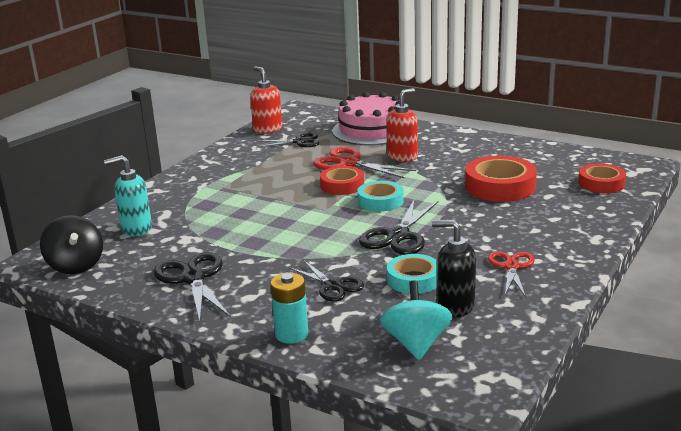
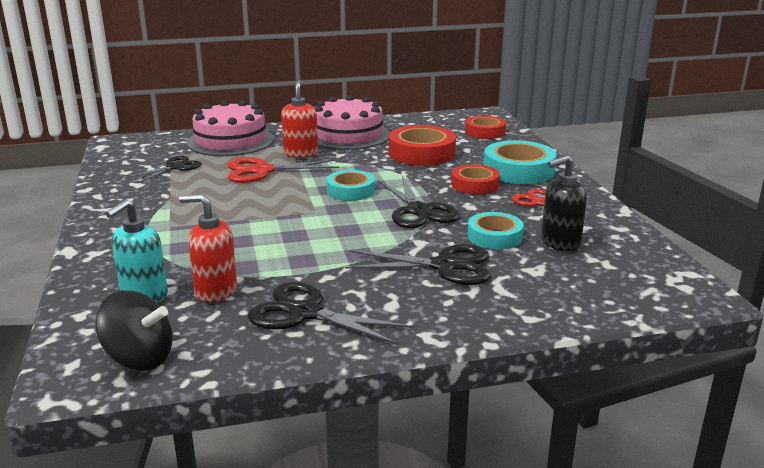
camera: 45 degrees left, 0 degrees up
red soap dispenser [250,66,282,134] -> red soap dispenser moved to [179,194,237,303]
turquoise battery [270,273,308,344] -> none
black scissors [288,260,364,301] -> black scissors [345,244,490,285], size x1.52
red tape [320,166,364,195] -> red tape moved to [452,164,500,195]
turquoise spinning top [380,281,452,360] -> none
none -> pink cake [315,95,390,150]
none -> turquoise tape [484,140,557,184]

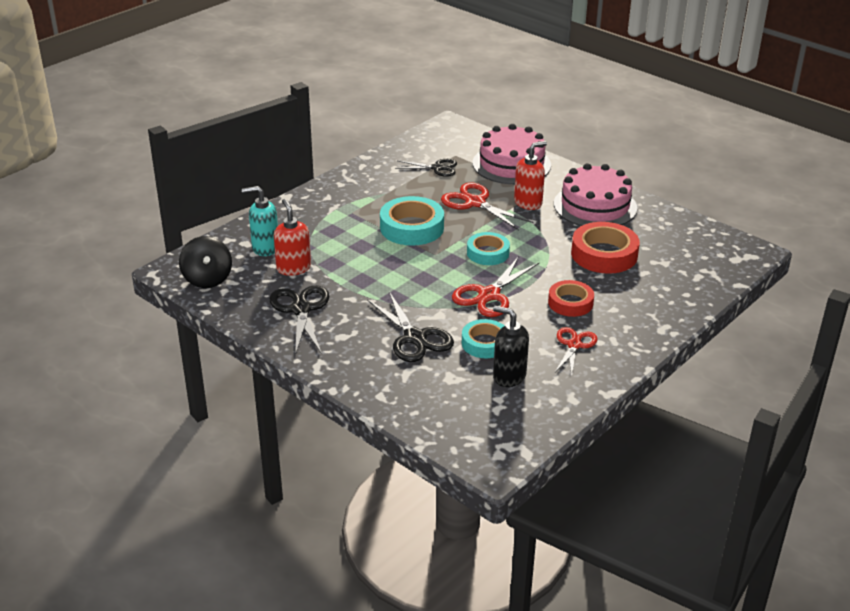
camera: 55 degrees right, 10 degrees up
black scissors [378,176,460,228] -> red scissors [452,256,539,317]
red tape [465,116,506,139] -> none
turquoise tape [484,140,557,184] -> turquoise tape moved to [380,196,444,246]

